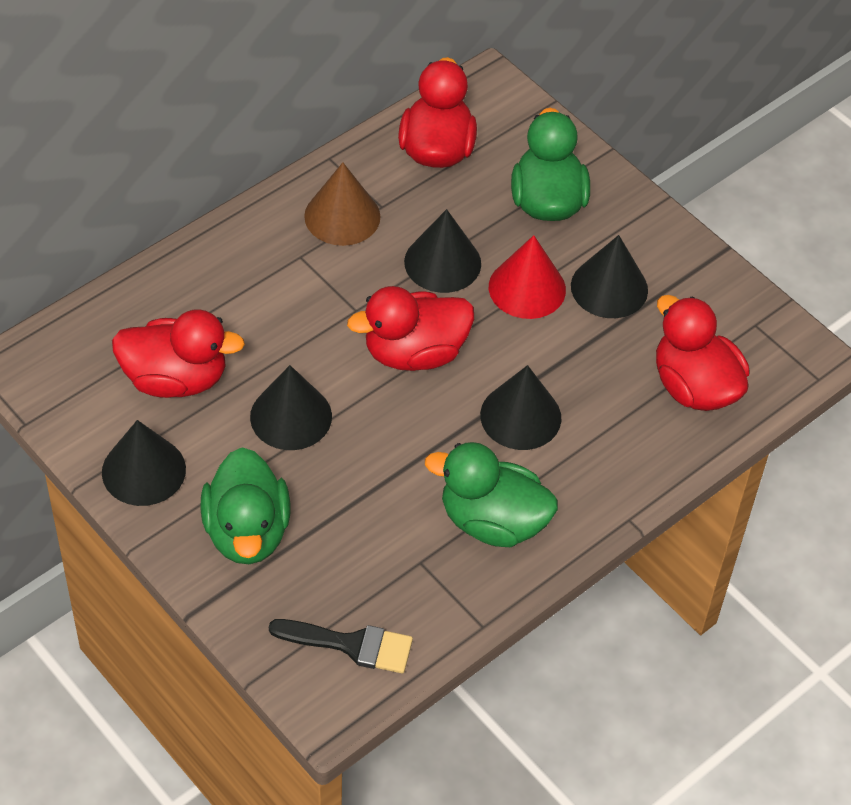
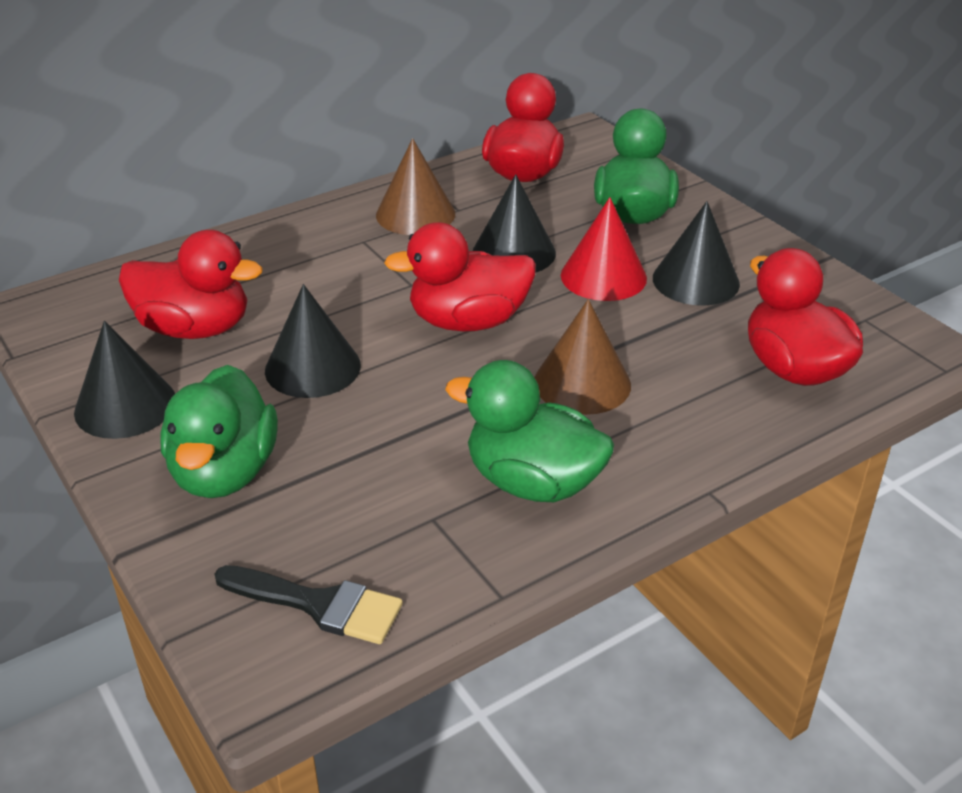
camera: 10 degrees right, 15 degrees down
black cone [480,365,561,450] -> brown cone [535,299,631,415]

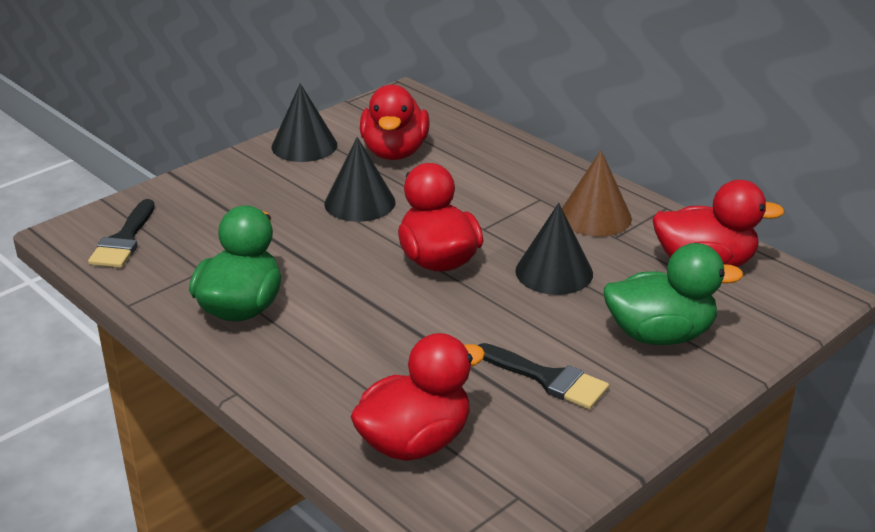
camera: 80 degrees right, 5 degrees down
green duck [160,365,278,498] -> none
brown cone [535,299,631,415] -> none
red cone [561,197,647,301] -> none
black cone [653,201,740,306] -> black brush [478,343,609,409]

